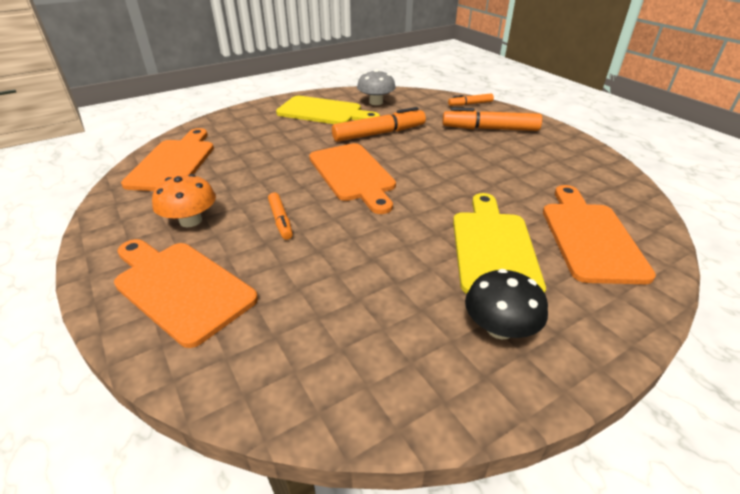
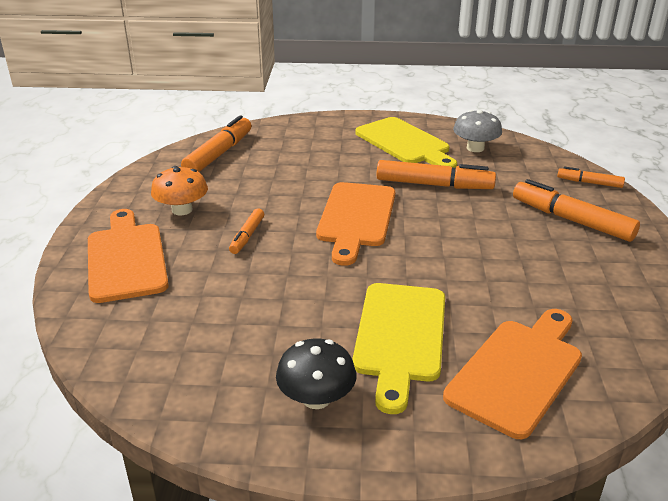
camera: 35 degrees right, 5 degrees down
orange cutting board [121,128,214,191] -> orange marker [181,115,252,172]
yellow cutting board [453,193,546,294] -> yellow cutting board turned 150 degrees clockwise [352,283,445,414]

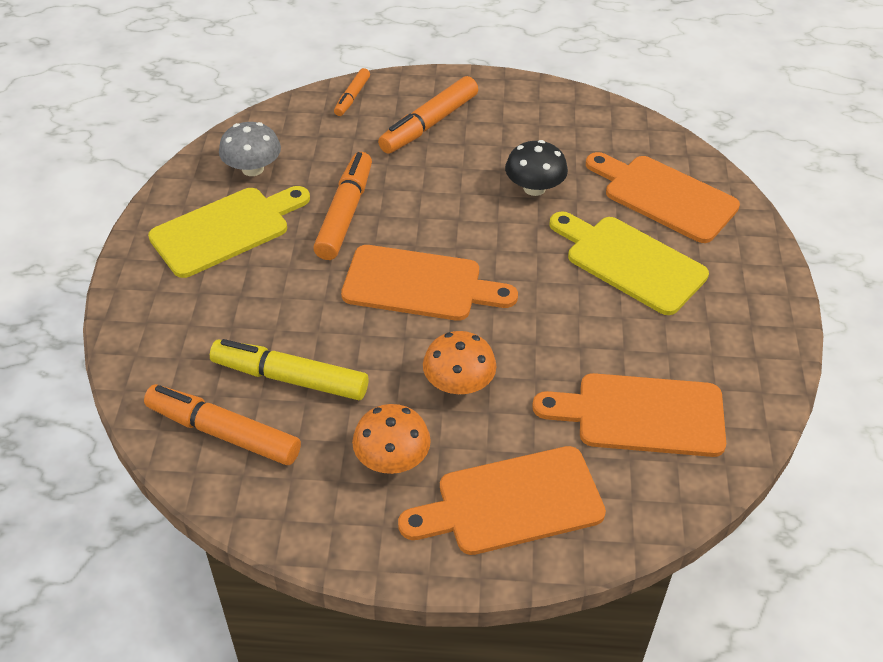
camera: 90 degrees left, 15 degrees up
orange marker [229,208,264,254] -> orange mushroom [423,331,497,394]
black mushroom [276,338,356,409] -> black mushroom moved to [505,140,568,196]
yellow cutting board [352,283,445,414] -> yellow cutting board turned 150 degrees counterclockwise [549,211,709,315]
none -> yellow marker [210,339,368,400]
none -> orange cutting board [532,373,726,457]

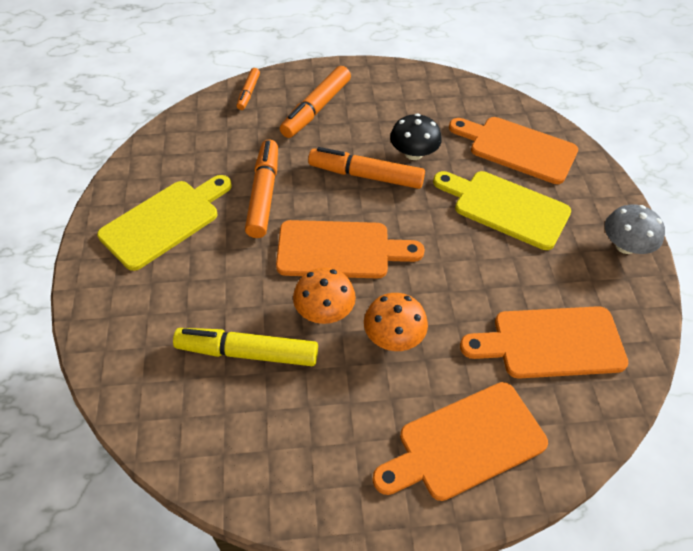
camera: 10 degrees left, 5 degrees up
orange marker [144,384,301,465] -> orange marker moved to [308,147,425,189]
grey mushroom [219,122,281,176] -> grey mushroom moved to [605,204,665,254]
orange mushroom [352,404,431,474] -> orange mushroom moved to [293,268,356,324]

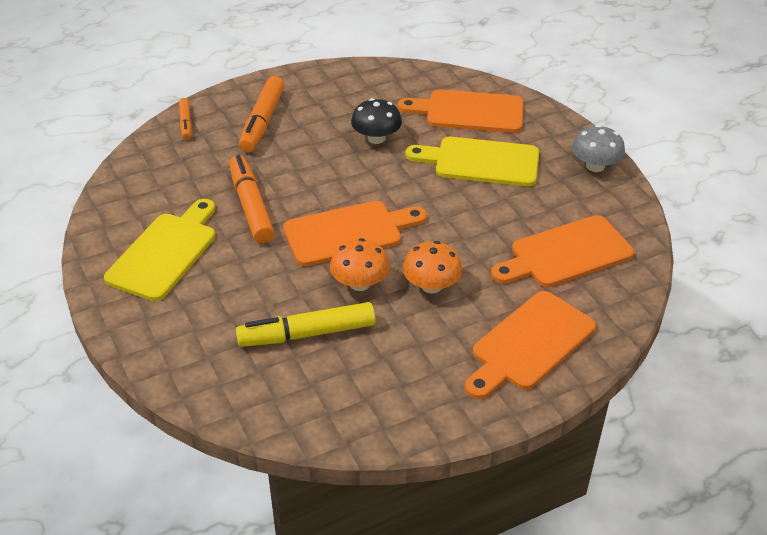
camera: 20 degrees left, 10 degrees down
orange marker [308,147,425,189] -> none

